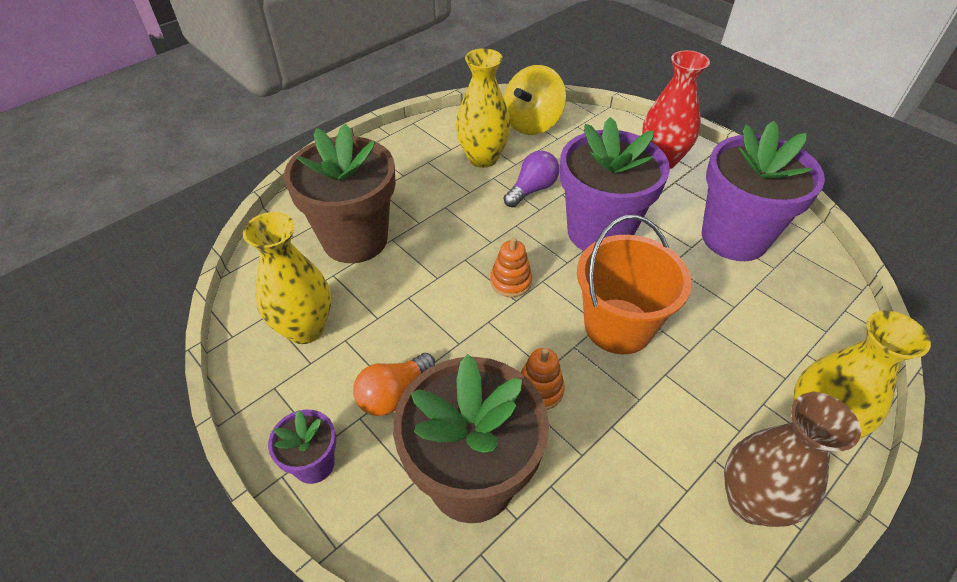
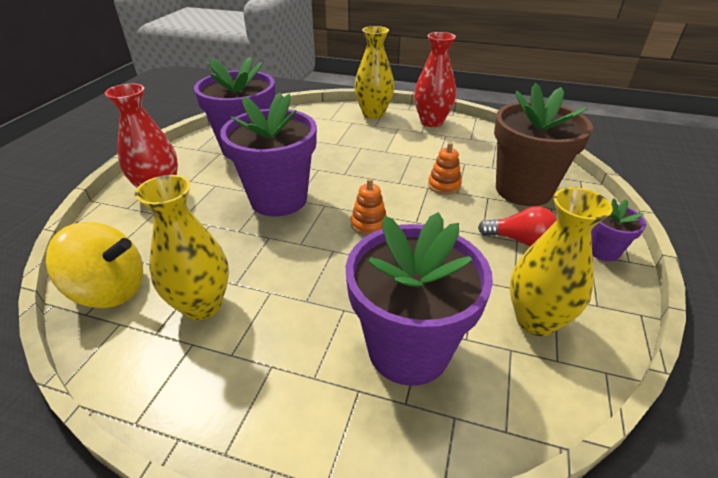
camera: 120 degrees left, 10 degrees down
brown flower pot [284,124,396,263] -> purple flower pot [346,212,493,386]
orange light bulb [353,353,435,416] -> red light bulb [478,206,557,246]
purple light bulb [504,151,559,208] -> none
orange bucket [577,215,692,354] -> none
brown vase [724,392,861,527] -> red vase [414,32,456,127]

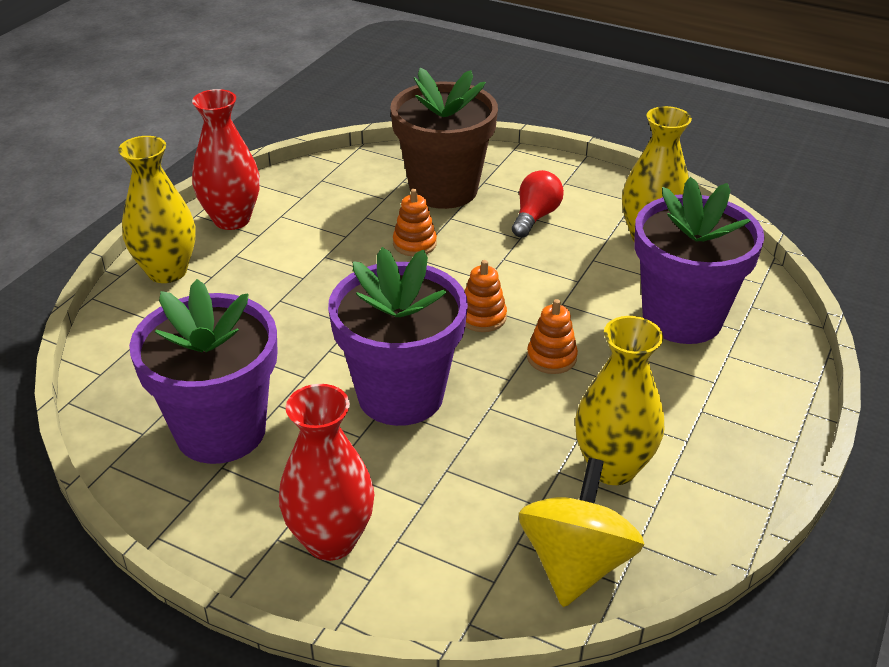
camera: 80 degrees left, 0 degrees up
purple flower pot [591,198,646,261] -> none
none -> orange stacking toy [527,299,578,374]

